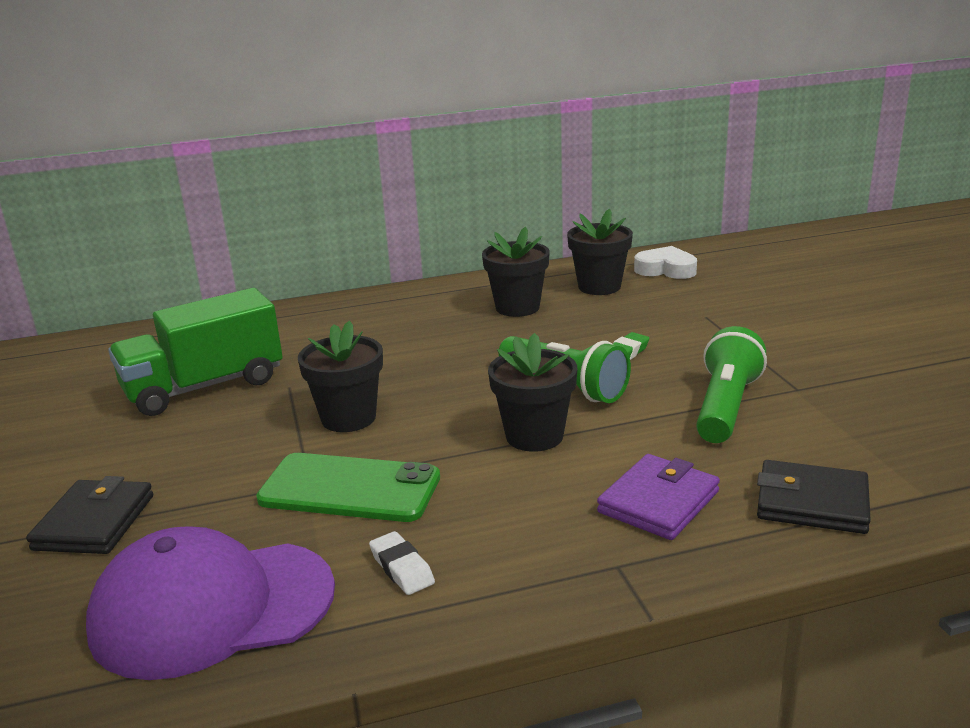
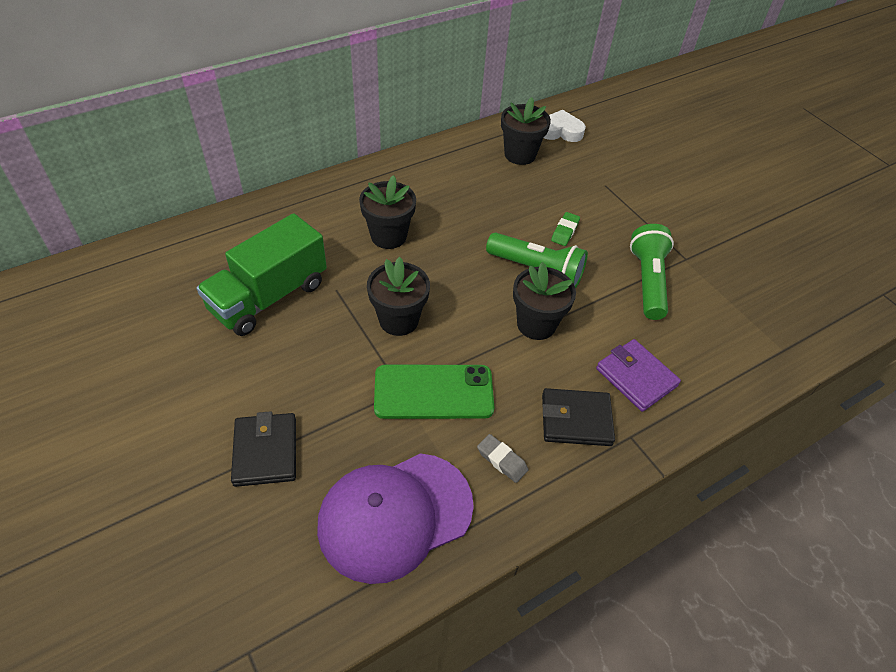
camera: 20 degrees left, 25 degrees up
white eraser [369,531,435,595] -> grey eraser [477,434,528,483]
black flower pot [482,227,550,317] -> black flower pot moved to [359,175,416,249]
purple wallet [597,454,720,540] -> purple wallet turned 60 degrees counterclockwise [596,339,681,412]
black wallet [757,460,871,534] -> black wallet moved to [542,388,615,446]

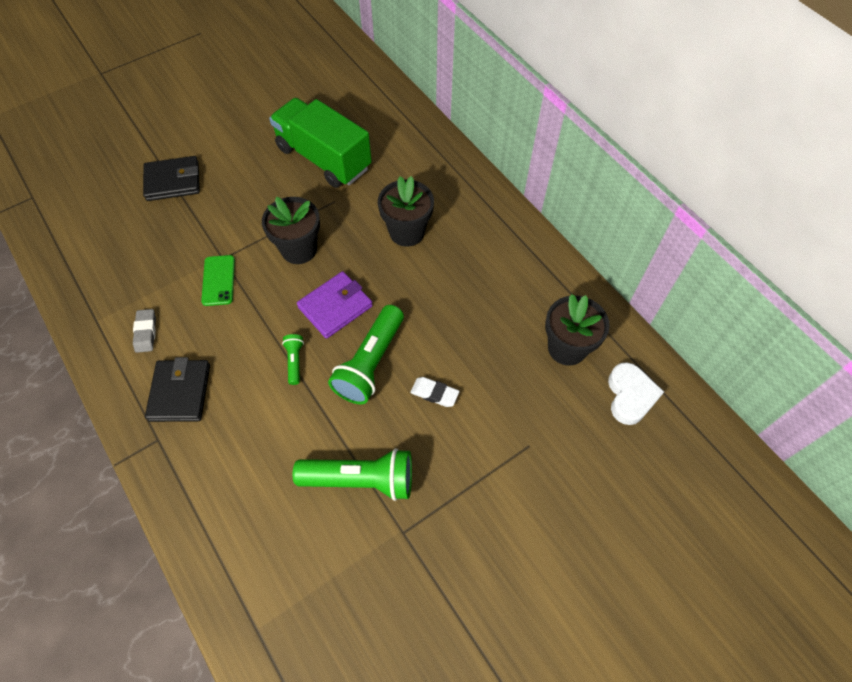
camera: 90 degrees right, 10 degrees up
purple cap [317,453,474,584] -> none
green phone [374,365,494,419] -> green phone [201,255,235,306], size x0.57
grey eraser [477,434,528,483] -> grey eraser turned 45 degrees counterclockwise [133,309,156,353]
black flower pot [513,262,576,340] -> green flashlight [282,334,304,385]
green eraser [551,212,580,246] -> white eraser [410,377,459,407]
purple wallet [596,339,681,412] -> purple wallet moved to [297,271,373,339]

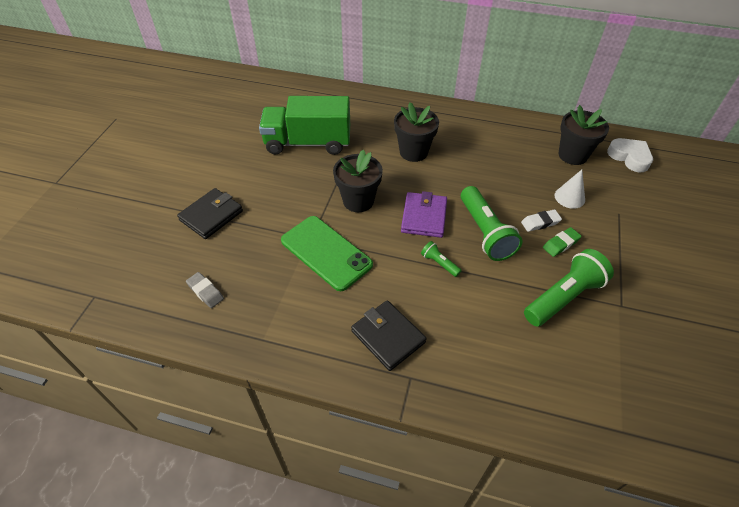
camera: 40 degrees left, 10 degrees down
grey eraser [133,309,156,353] -> grey eraser moved to [186,272,224,308]
green phone [201,255,235,306] -> green phone [281,216,373,291], size x1.76
none -> green eraser [543,227,582,257]
none -> white cone [555,170,585,209]

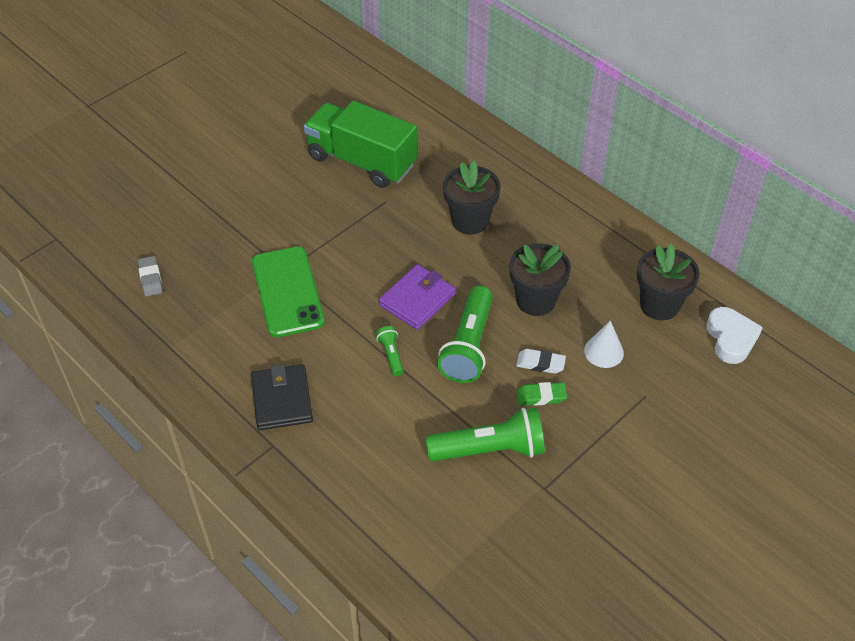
camera: 30 degrees right, 0 degrees up
black wallet [177,188,243,239] -> none
black flower pot [333,150,383,212] -> black flower pot moved to [509,243,571,316]

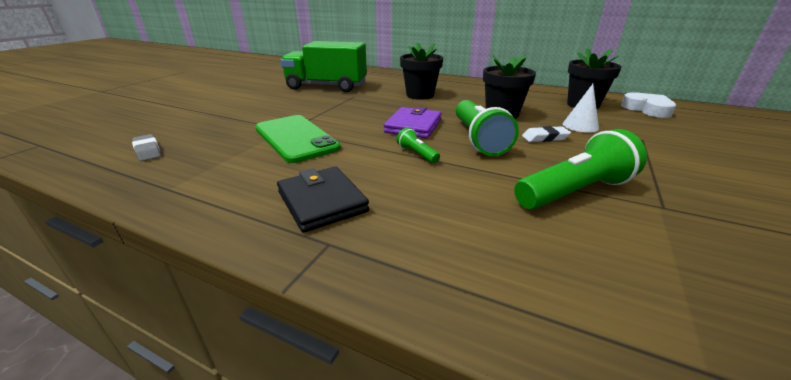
camera: 20 degrees left, 20 degrees down
green eraser [517,382,567,406] -> none

